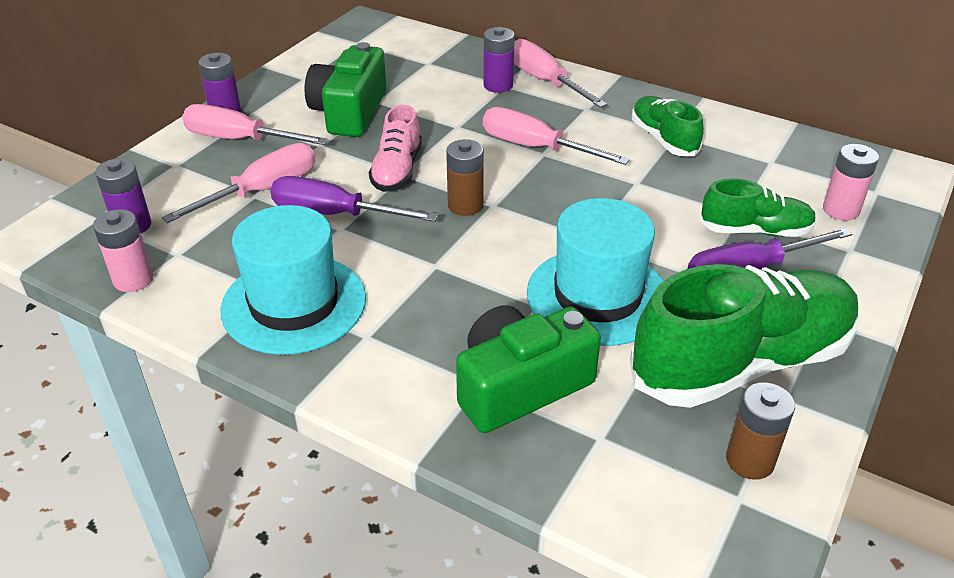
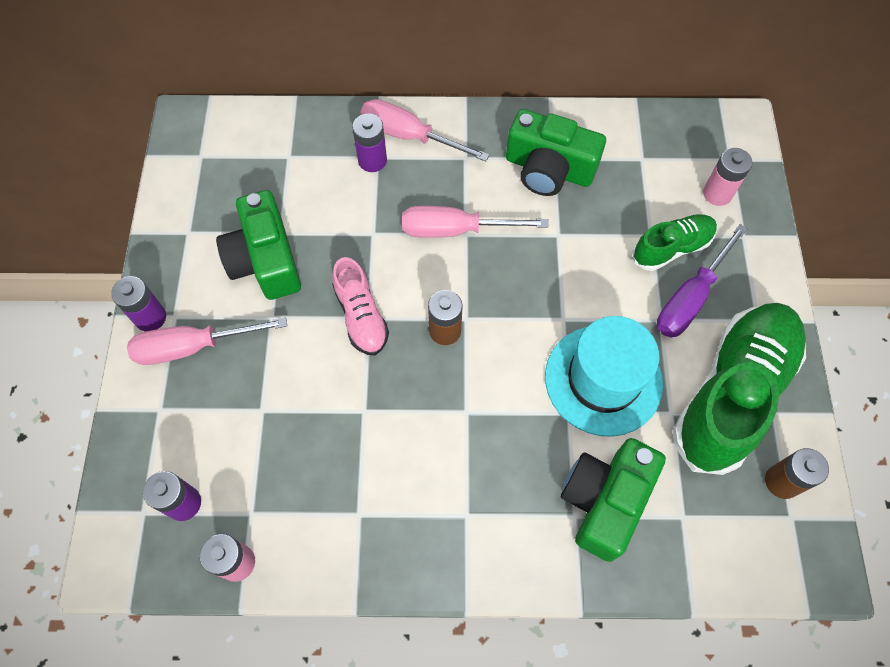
camera: 30 degrees left, 25 degrees up
pink screwdriver [162,143,316,223] -> none
turquoise hat [220,205,366,355] -> none
purple screwdriver [270,176,438,222] -> none
green shoe [632,96,704,156] -> green camera [506,109,606,196]

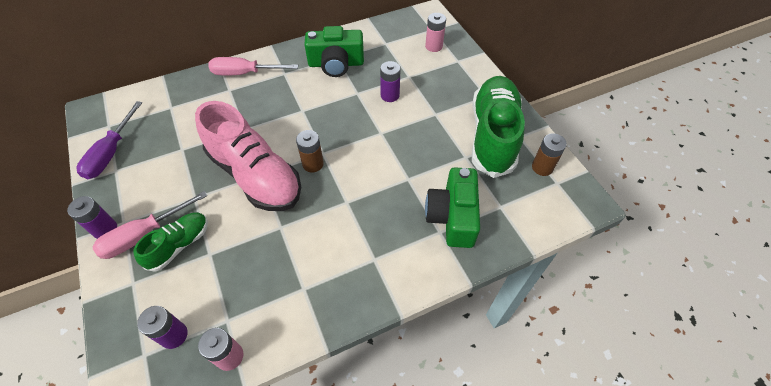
camera: 25 degrees left, 10 degrees down
green camera [216,190,301,300] -> none
pink shoe [332,257,389,355] -> pink shoe [195,101,301,211], size x1.94
purple battery [352,114,387,172] -> purple battery moved to [380,61,401,102]
pink screwdriver [402,206,548,238] -> none
turquoise hat [545,316,663,437] -> none
green shoe [632,214,717,271] -> green shoe moved to [134,212,208,272]
purple screwdriver [657,224,748,338] -> purple screwdriver moved to [76,101,142,179]

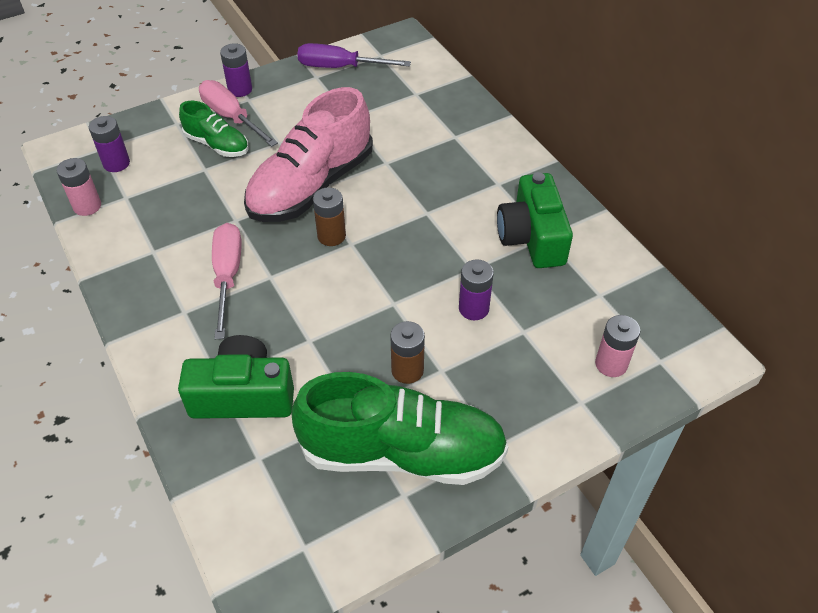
camera: 85 degrees right, 5 degrees down
pink screwdriver [209,57,298,75] -> pink screwdriver moved to [212,223,241,339]
brown battery [532,133,567,176] -> brown battery moved to [390,321,425,384]

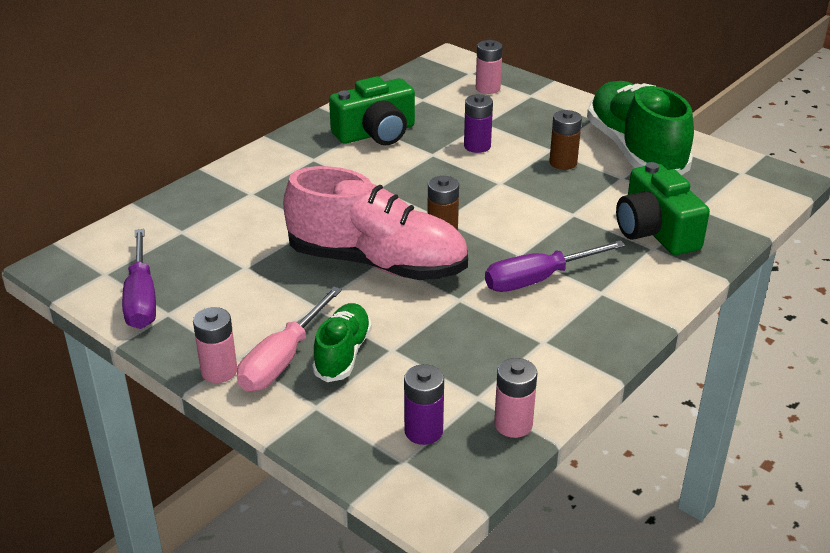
camera: 110 degrees left, 15 degrees down
pink screwdriver [212,223,241,339] -> purple screwdriver [485,240,626,292]
purple battery [220,43,252,97] -> pink battery [193,307,237,383]

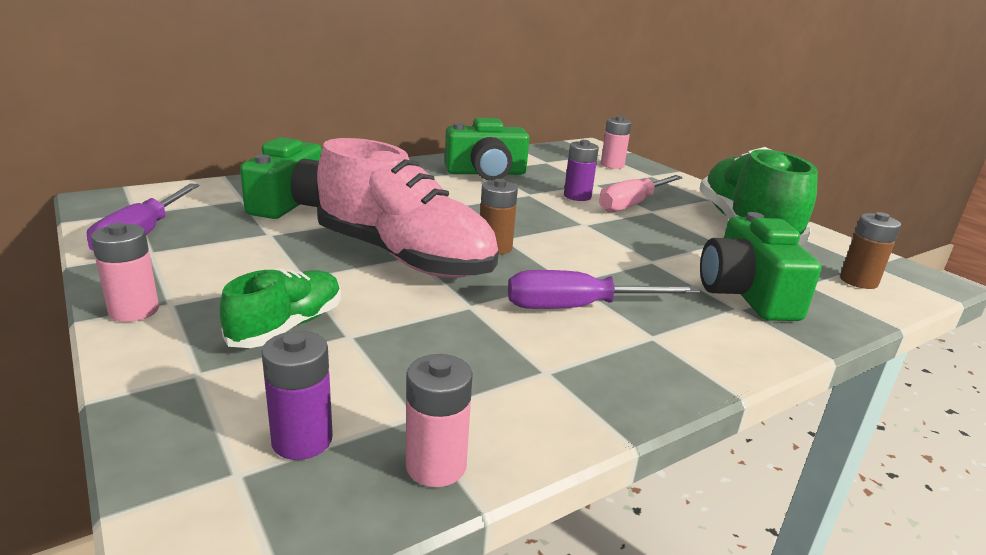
camera: 15 degrees right, 10 degrees down
pink screwdriver [237,286,342,392] -> pink screwdriver moved to [599,175,683,212]
brown battery [549,110,582,170] -> brown battery moved to [840,212,901,289]
none -> green camera [240,137,322,219]

